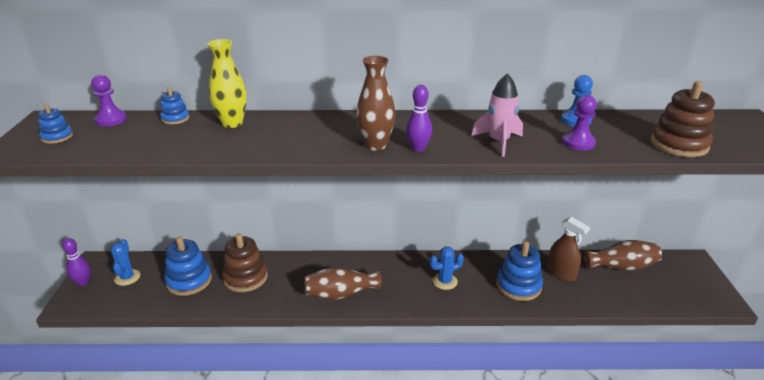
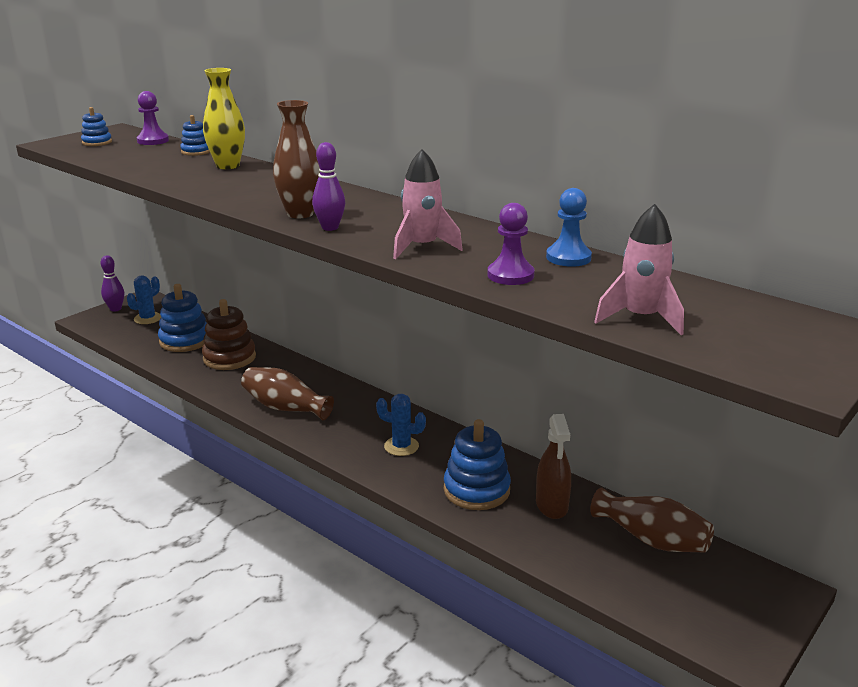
camera: 40 degrees right, 5 degrees down
brown stacking toy [650,81,715,157] -> pink rocket [594,204,684,335]

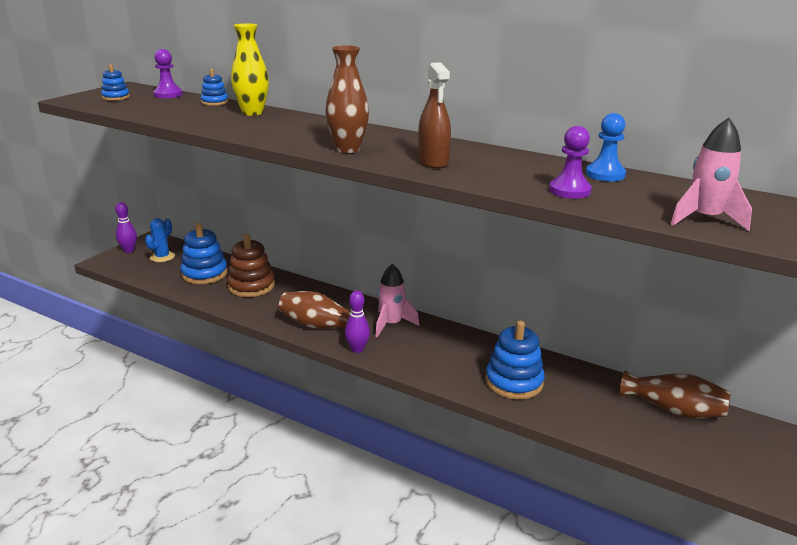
camera: 10 degrees left, 0 degrees up
purple bowling pin [312,142,345,231] -> purple bowling pin moved to [345,291,370,353]
blue cactus [376,394,426,456] -> none
pink rocket [393,149,463,259] -> pink rocket moved to [375,264,419,337]
brown spray bottle [536,414,571,519] -> brown spray bottle moved to [418,62,451,169]

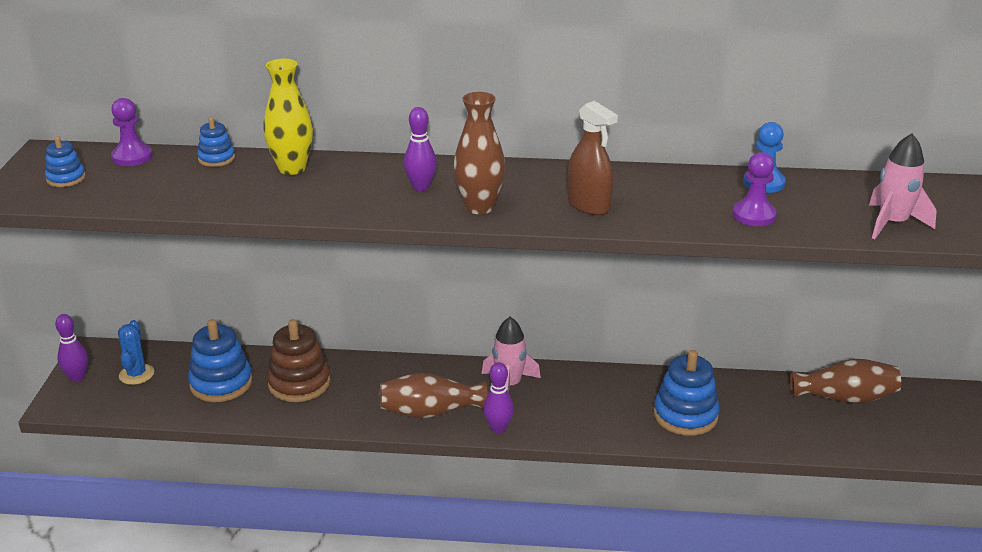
camera: 25 degrees left, 5 degrees up
none -> purple bowling pin [404,107,437,191]

